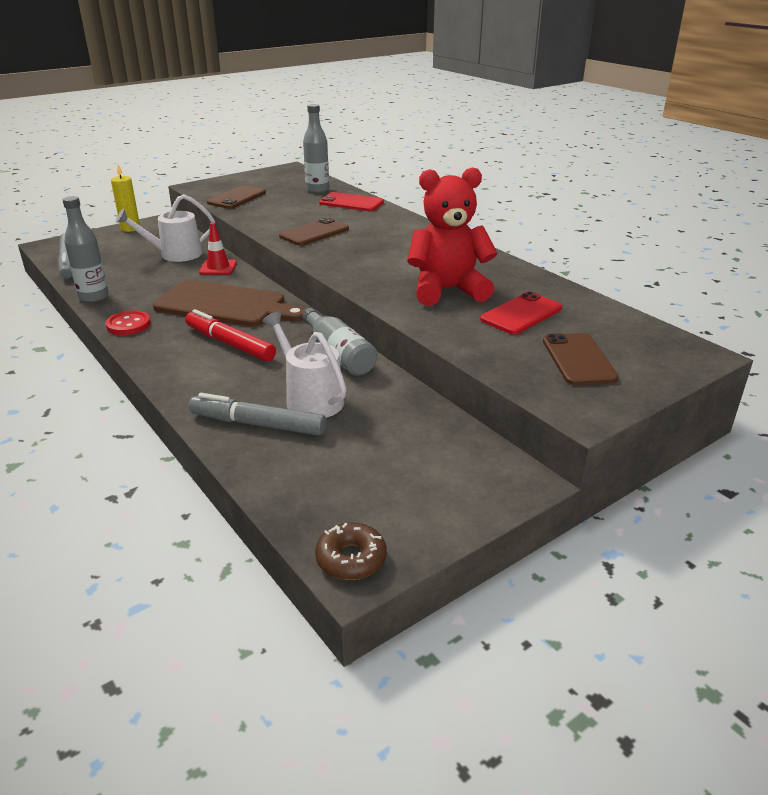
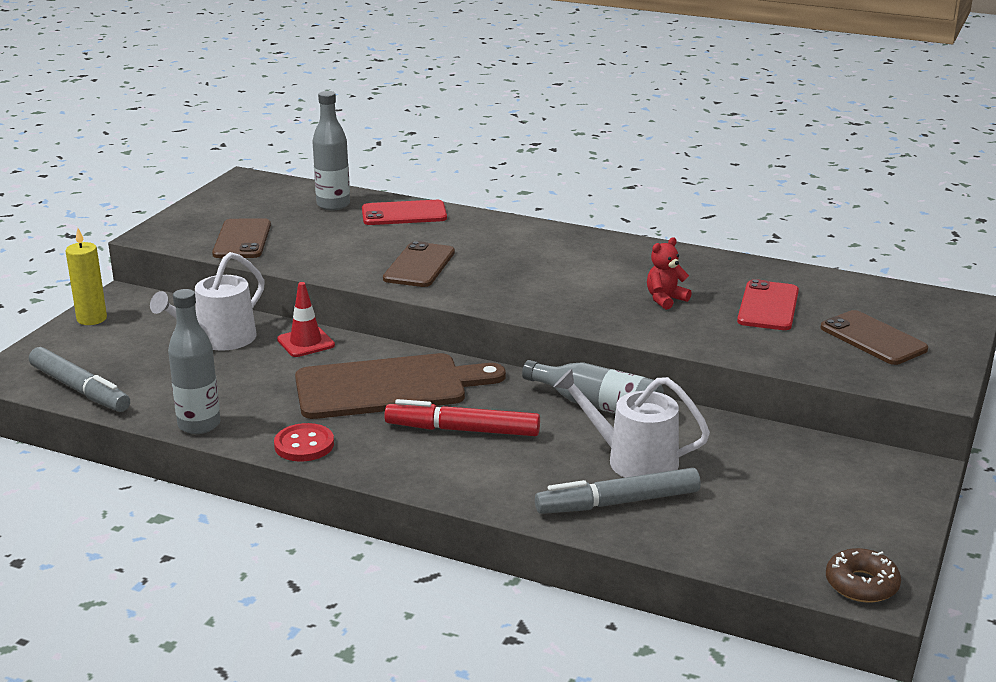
camera: 30 degrees left, 5 degrees down
red teddy bear [407,167,498,306] -> red teddy bear [647,237,692,310], size x0.44

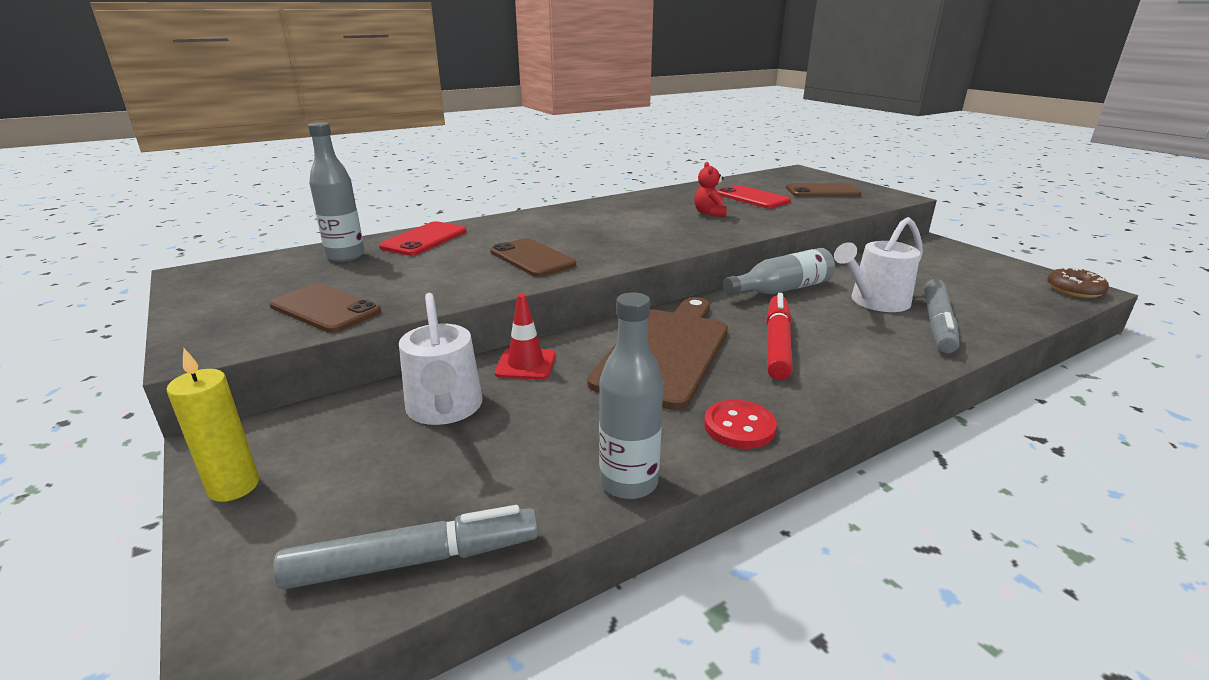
camera: 55 degrees left, 0 degrees up
red marker [384,399,540,436] -> red marker turned 150 degrees clockwise [766,293,793,380]

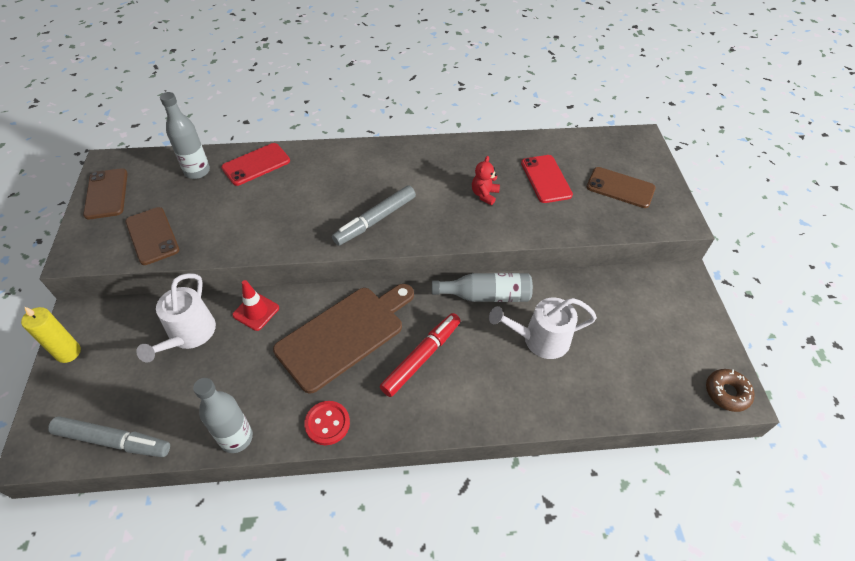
camera: 25 degrees right, 25 degrees up
brown phone [490,238,576,277] -> brown phone moved to [83,168,128,220]
grey marker [924,279,959,353] -> grey marker moved to [332,185,416,246]

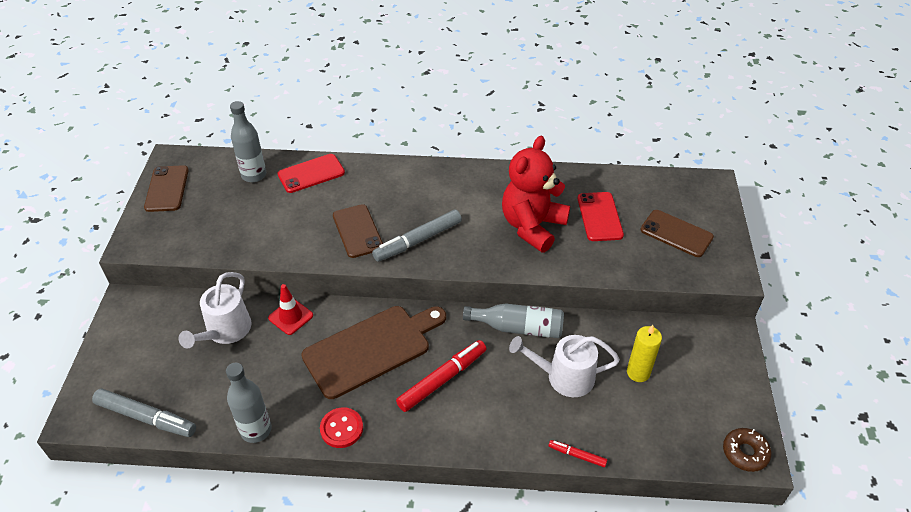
camera: 10 degrees right, 5 degrees down
yellow candle [21,307,81,363] -> yellow candle moved to [627,325,662,382]
brown phone [125,207,180,265] -> brown phone moved to [333,204,383,258]
red teddy bear [472,156,500,205] -> red teddy bear [502,136,570,252], size x2.27
none -> red marker [548,440,607,467]

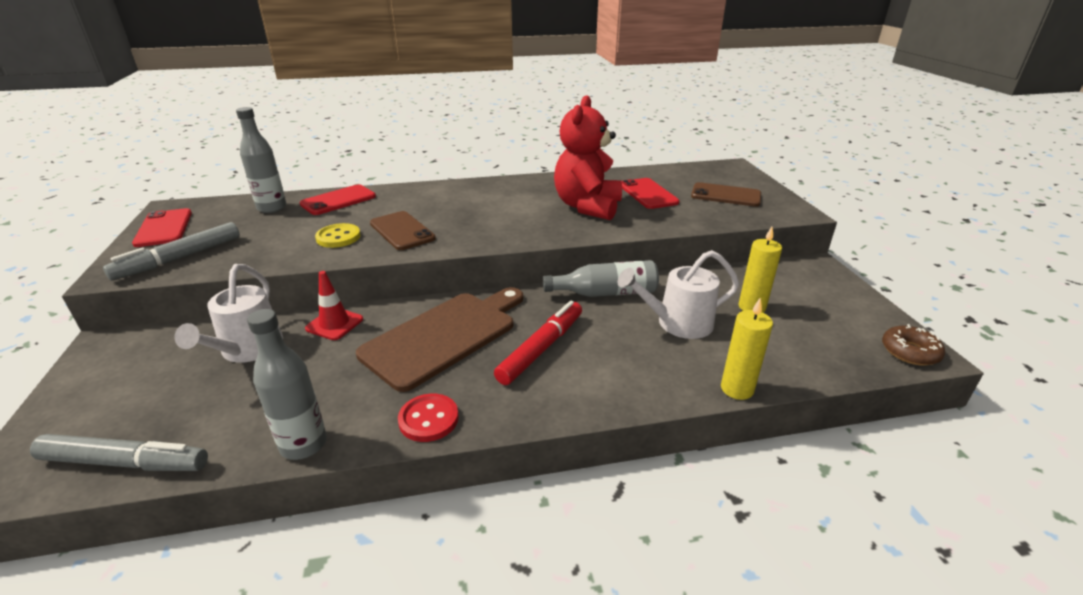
camera: 15 degrees left, 15 degrees down
brown phone [144,165,189,212] -> red phone [132,208,192,247]
grey marker [372,210,462,262] -> grey marker moved to [103,222,240,281]
red marker [548,440,607,467] -> yellow candle [721,297,773,400]
none -> yellow button [315,223,361,248]

